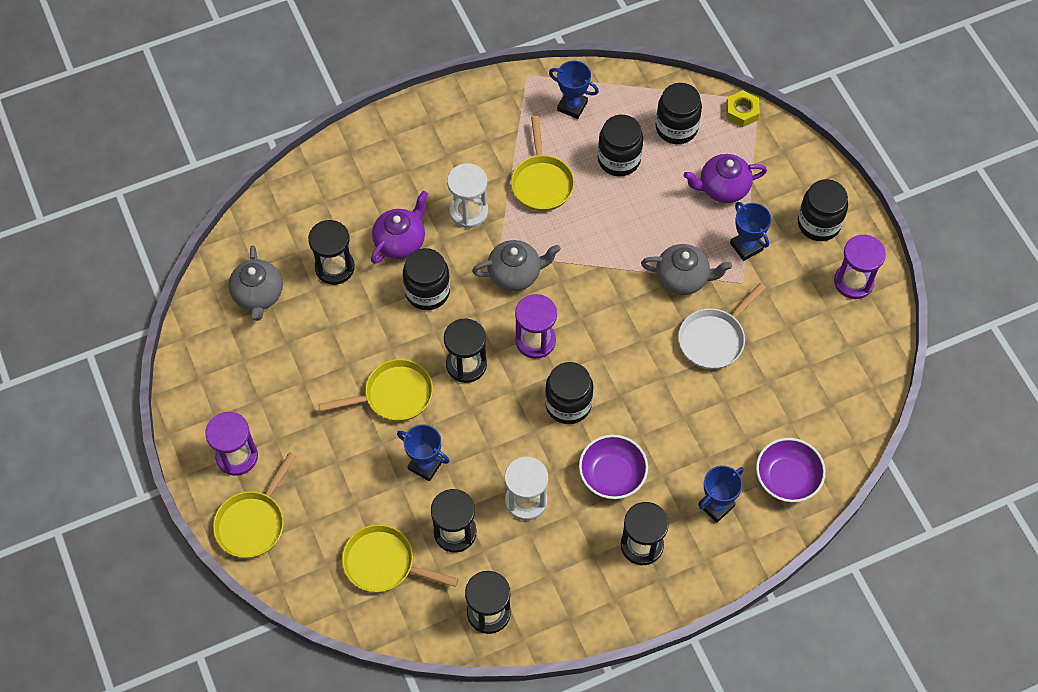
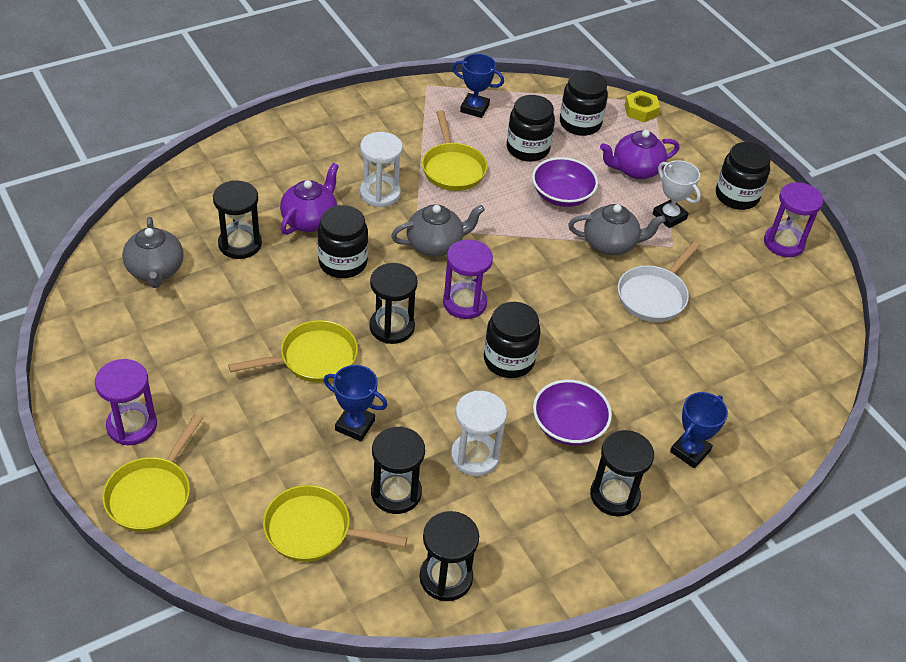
camera: 10 degrees left, 15 degrees down
blue trophy [730,202,771,261] -> white trophy [652,160,701,228]
purple bowl [756,438,826,502] -> purple bowl moved to [532,157,598,207]

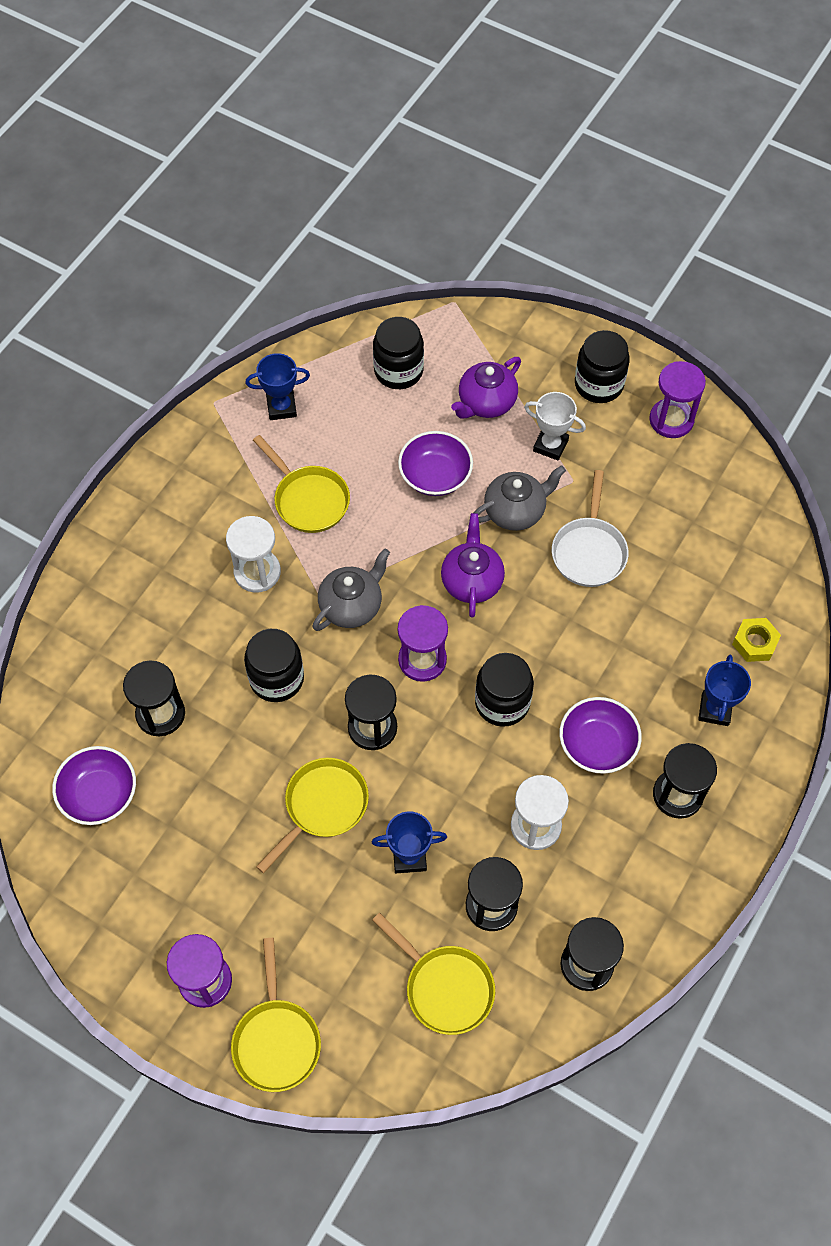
camera: 25 degrees left, 15 degrees up
grey teapot [122,217,184,288] -> purple bowl [52,746,136,825]
yellow pan [263,485,407,562] -> yellow pan turned 120 degrees counterclockwise [372,912,495,1035]
purple teapot [280,163,339,235] -> purple teapot moved to [441,513,505,618]
black jar [507,95,555,162] -> none
yellow nut [625,90,660,122] -> yellow nut moved to [732,618,781,662]

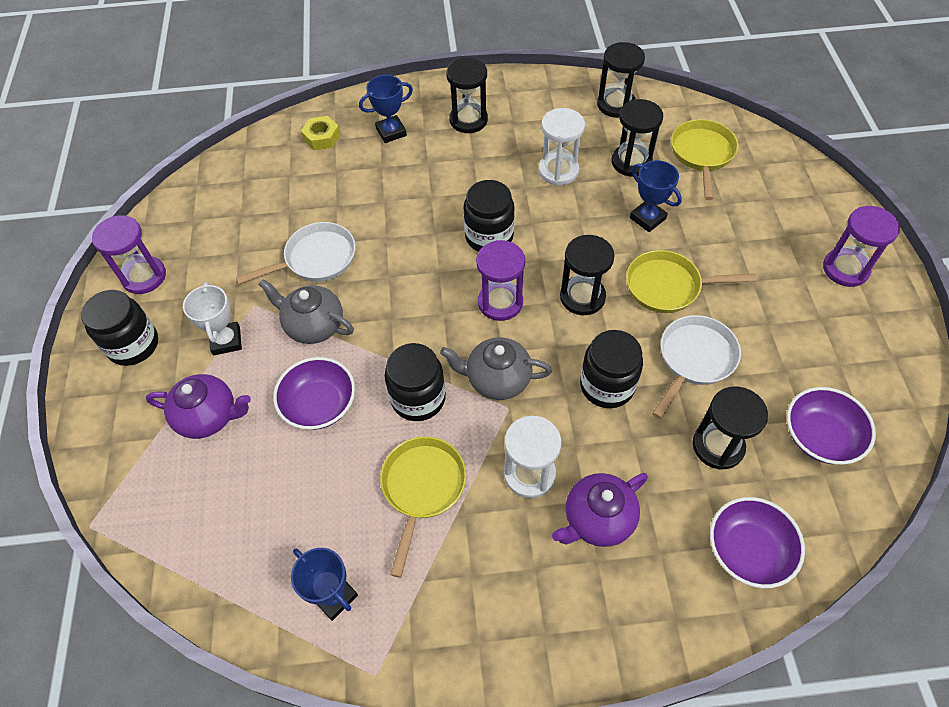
camera: 125 degrees left, 5 degrees down
yellow pan [231,938,321,1092] -> none
black jar [373,317,424,389] -> black jar moved to [385,343,446,421]
purple teapot [441,513,505,618] -> purple teapot moved to [552,473,648,547]
purple bowl [559,697,642,774] -> purple bowl moved to [710,497,805,588]
none -> white pan [652,315,741,419]

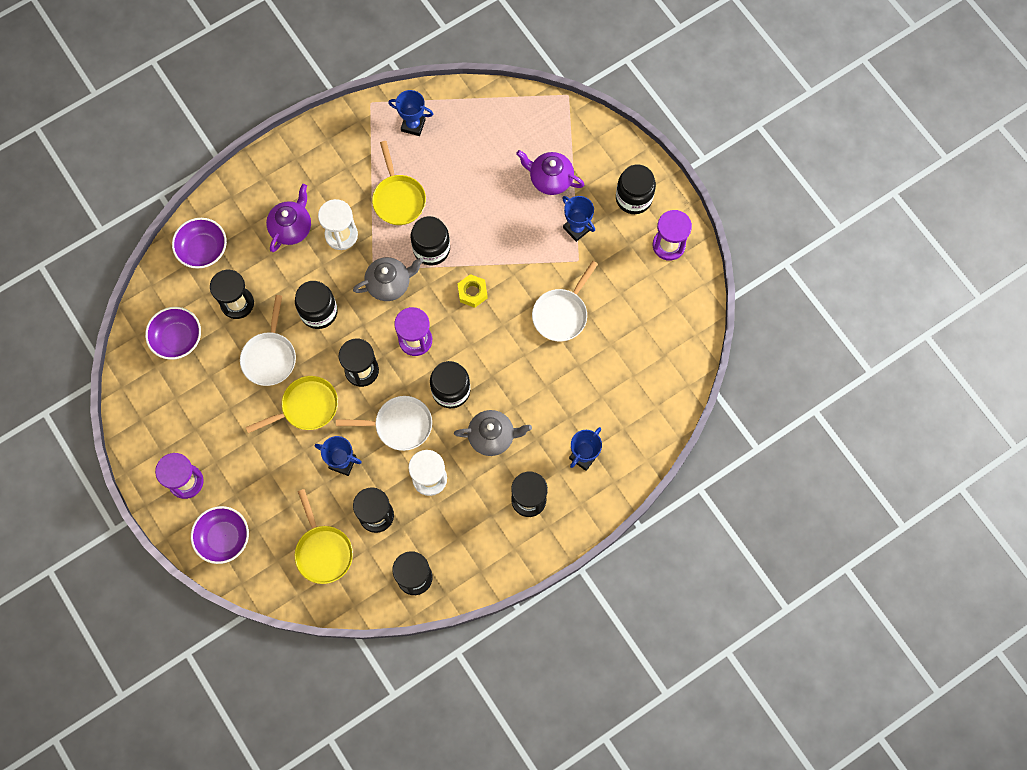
camera: 150 degrees right, 15 degrees up
purple teapot [146,374,251,439] -> purple teapot turned 45 degrees clockwise [516,150,584,195]
white trophy [183,282,242,355] -> blue trophy [562,196,595,242]
grey teapot [258,279,354,344] -> grey teapot moved to [454,410,532,456]
purple bowl [273,357,355,430] -> purple bowl moved to [191,506,249,564]
yellow nut [301,116,340,150] -> yellow nut moved to [458,274,488,308]
none -> white pan [336,396,432,451]

